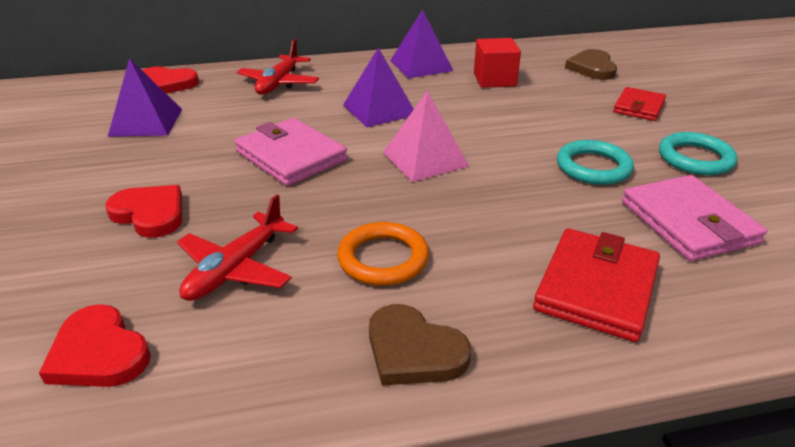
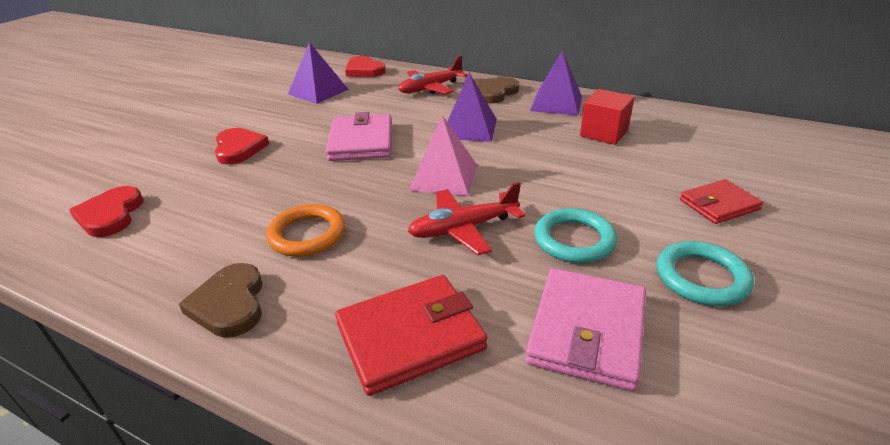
camera: 40 degrees right, 0 degrees up
red plane [177,195,298,301] -> red plane moved to [408,182,525,255]
brown heart [565,49,617,80] -> brown heart moved to [476,77,519,104]

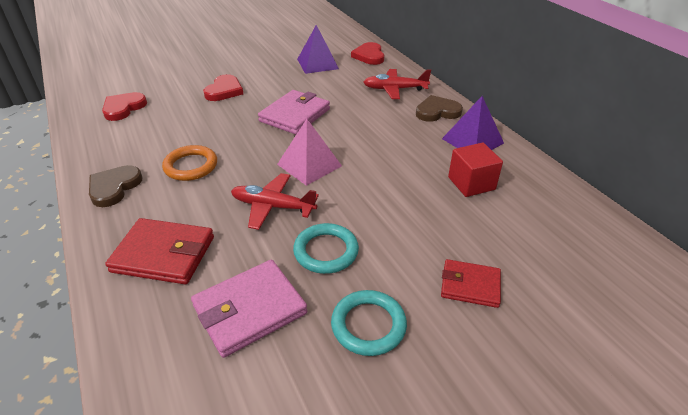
camera: 35 degrees right, 5 degrees up
purple pyramid [447,73,497,142] -> none

